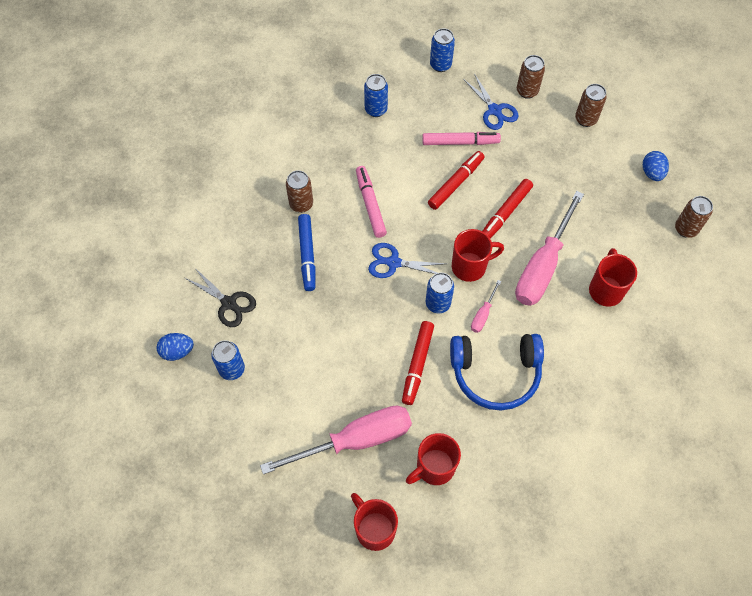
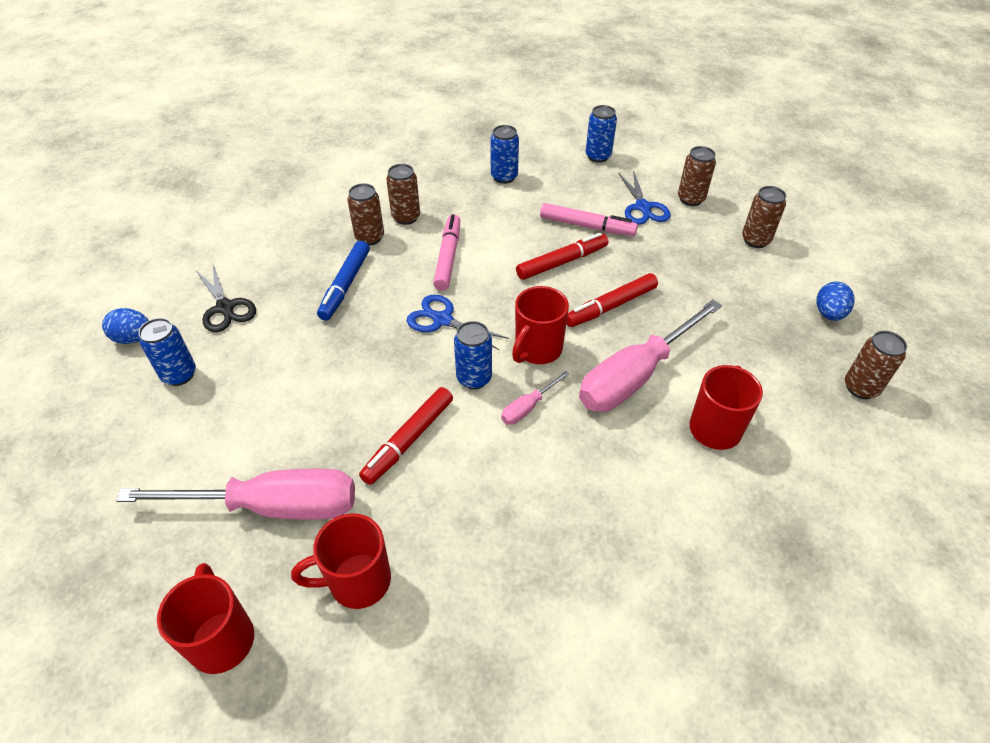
camera: 20 degrees right, 15 degrees down
blue headphones [450,334,544,411] -> none
red mug [452,229,504,282] -> red mug turned 120 degrees clockwise [512,286,569,364]
none -> brown can [386,164,420,225]

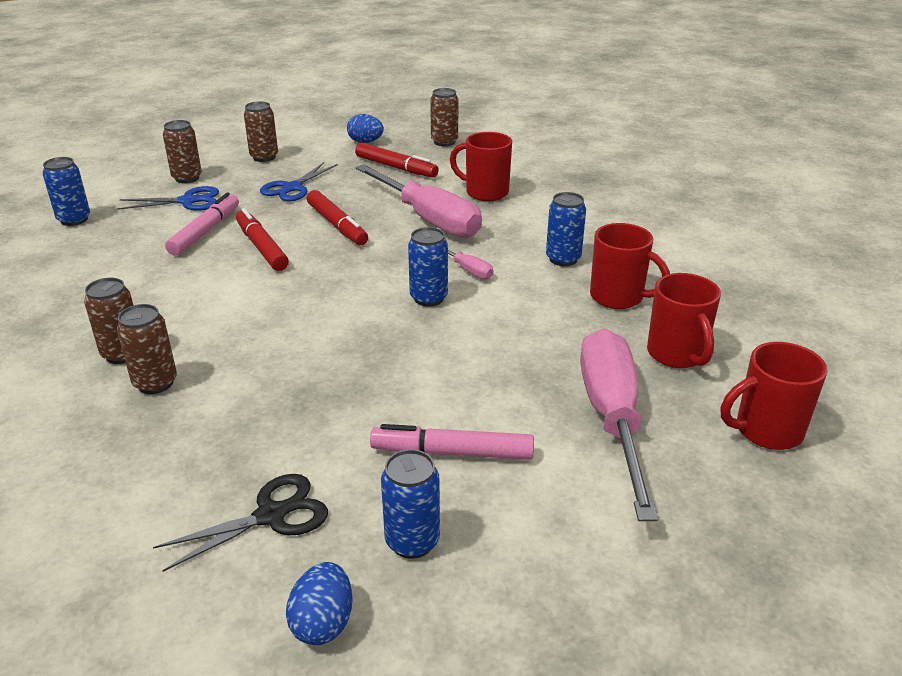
camera: 90 degrees left, 15 degrees down
blue marker [317,241,370,321] -> none
red marker [359,387,453,485] -> red marker moved to [355,143,439,178]
blue scissors [407,295,509,350] -> blue scissors moved to [260,162,338,202]
pink marker [433,214,460,291] -> pink marker moved to [370,424,534,460]
blue can [490,125,519,184] -> blue can moved to [546,192,586,266]
red mug [512,286,569,364] -> red mug moved to [590,223,670,309]

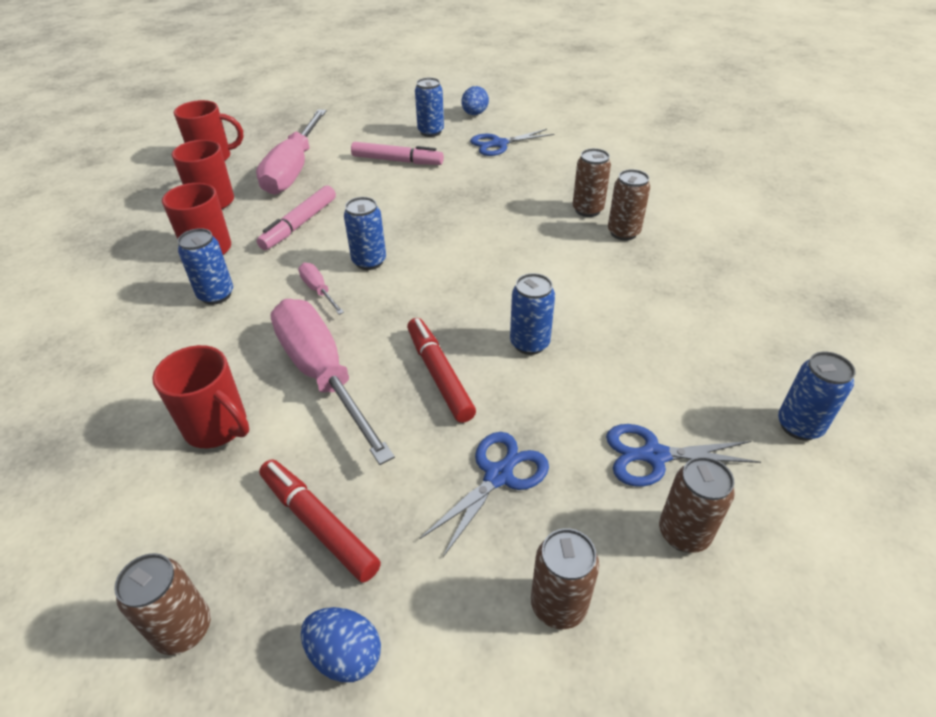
camera: 170 degrees left, 10 degrees up
black scissors [153,474,328,572] -> blue scissors [470,129,555,156]
pink marker [165,192,239,256] -> pink marker moved to [257,185,336,250]
red marker [236,208,289,271] -> blue can [510,273,555,355]

